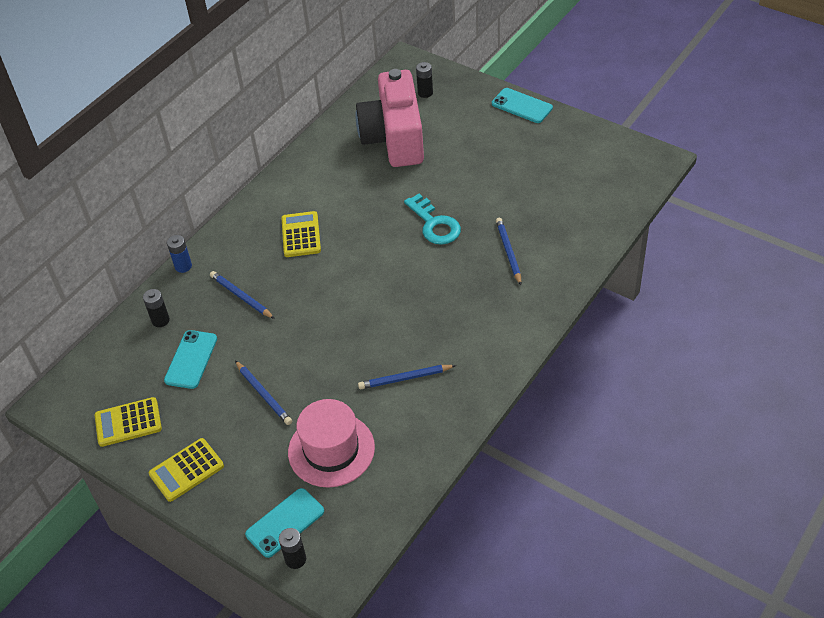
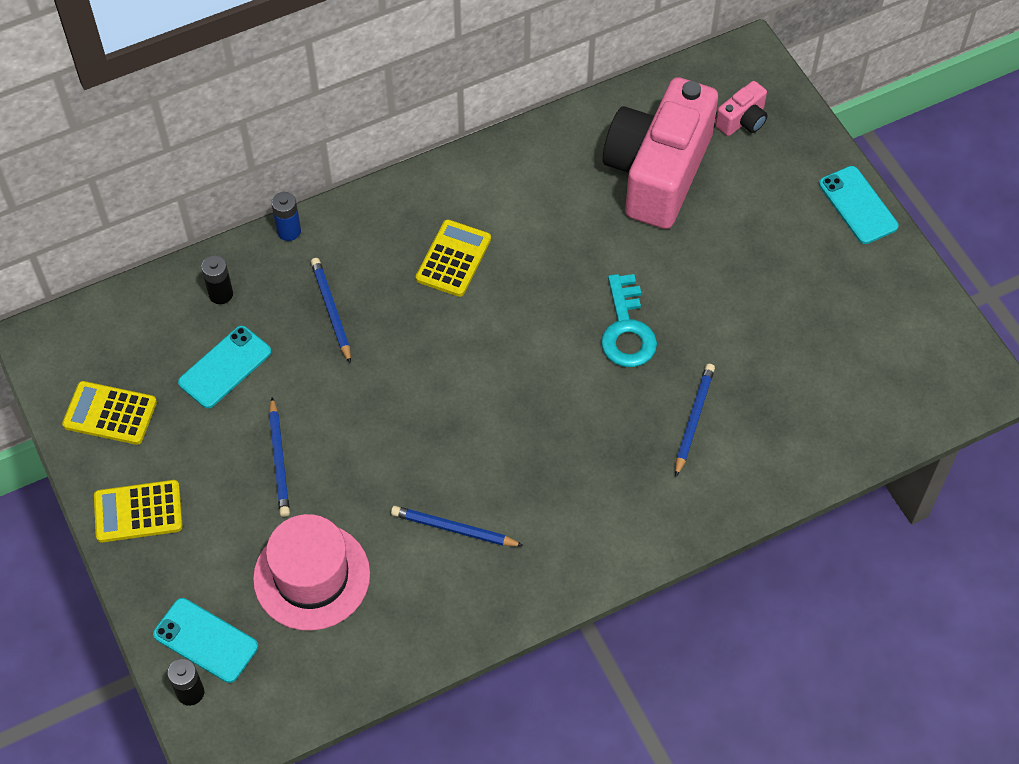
camera: 25 degrees right, 10 degrees up
turquoise phone [245,488,324,558] -> turquoise phone turned 45 degrees clockwise [153,598,258,683]
black battery [416,62,433,98] -> pink camera [715,81,768,136]

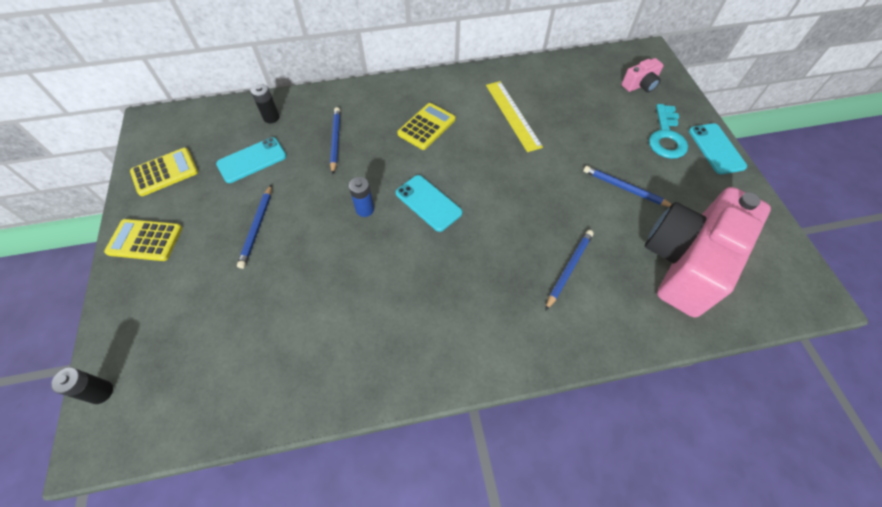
camera: 15 degrees right, 0 degrees up
yellow calculator [62,381,157,445] -> yellow calculator turned 120 degrees clockwise [130,148,198,196]
turquoise phone [153,598,258,683] -> turquoise phone moved to [396,175,462,232]
pink hat [253,514,370,631] -> none
blue battery [271,192,301,241] -> blue battery moved to [349,177,374,217]
blue pencil [391,506,524,546] -> blue pencil moved to [583,166,672,207]
turquoise key [601,274,657,367] -> turquoise key moved to [649,104,688,159]
pink camera [603,77,718,229] -> pink camera moved to [645,187,771,317]
none -> yellow ruler [486,81,543,152]

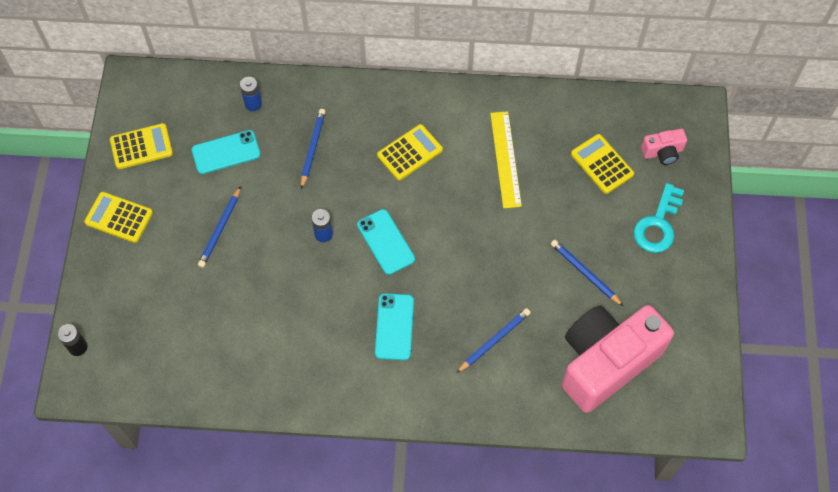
camera: 15 degrees right, 5 degrees up
black battery [251,84,280,123] -> blue battery [240,77,262,111]
turquoise phone [689,123,747,174] -> turquoise phone moved to [375,293,414,360]
none -> yellow calculator [571,134,634,194]

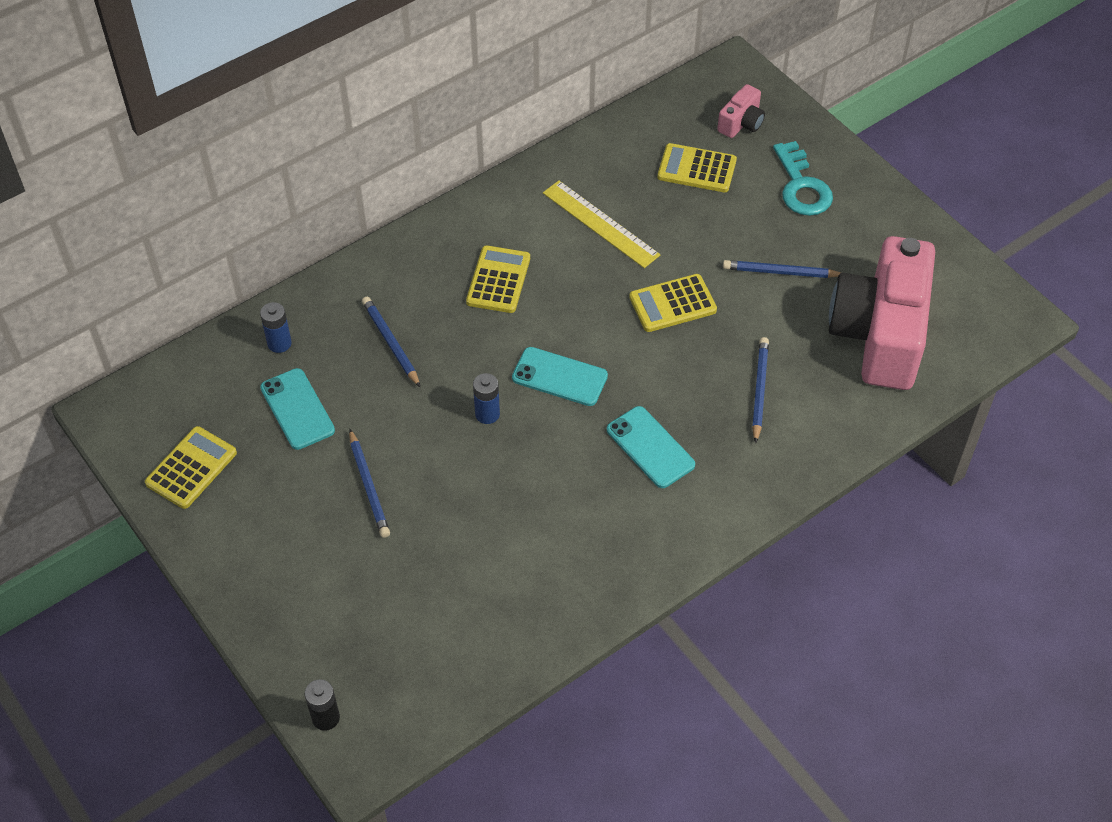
camera: 40 degrees left, 10 degrees down
yellow calculator [84,192,153,243] -> yellow calculator moved to [629,274,717,332]
turquoise phone [192,130,260,174] -> turquoise phone turned 60 degrees counterclockwise [260,368,335,450]

